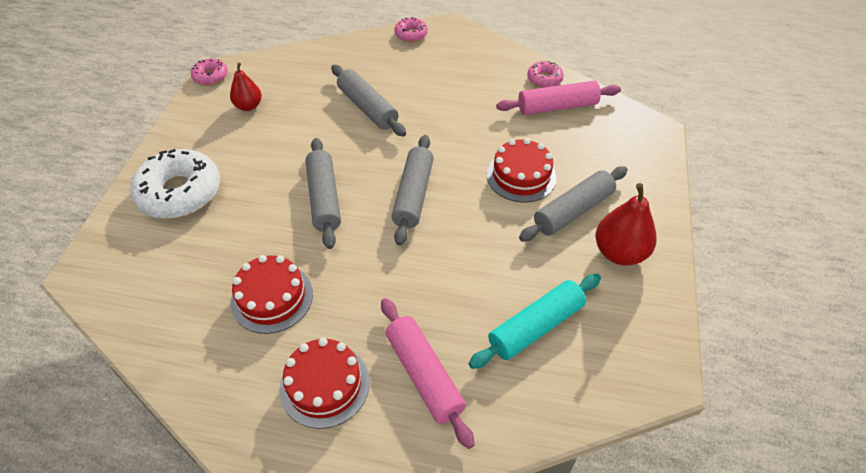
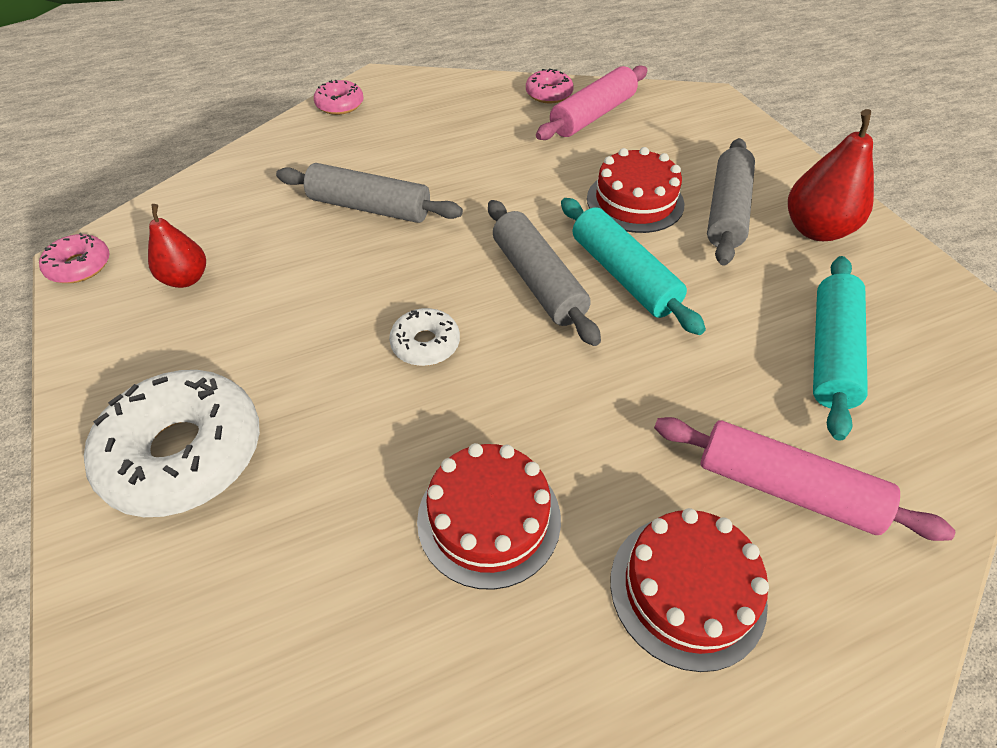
camera: 35 degrees left, 0 degrees up
grey rolling pin [306,138,341,249] -> white donut [389,308,460,366]
none -> turquoise rolling pin [561,198,706,335]

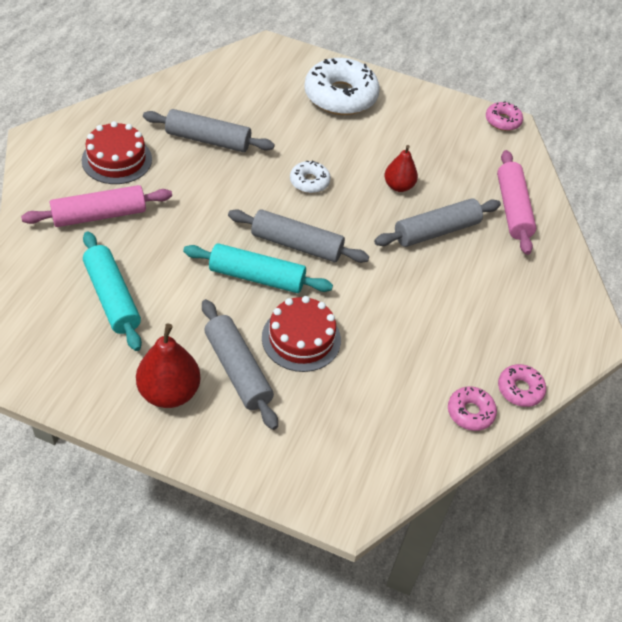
camera: 130 degrees right, 0 degrees up
red pear [148,204,206,288] -> red pear moved to [384,145,418,192]
pink donut [314,80,364,115] -> pink donut moved to [498,364,546,407]
red cake [417,443,561,590] -> grey rolling pin [143,109,275,152]
pink rolling pin [536,65,647,140] -> pink rolling pin moved to [497,150,536,255]

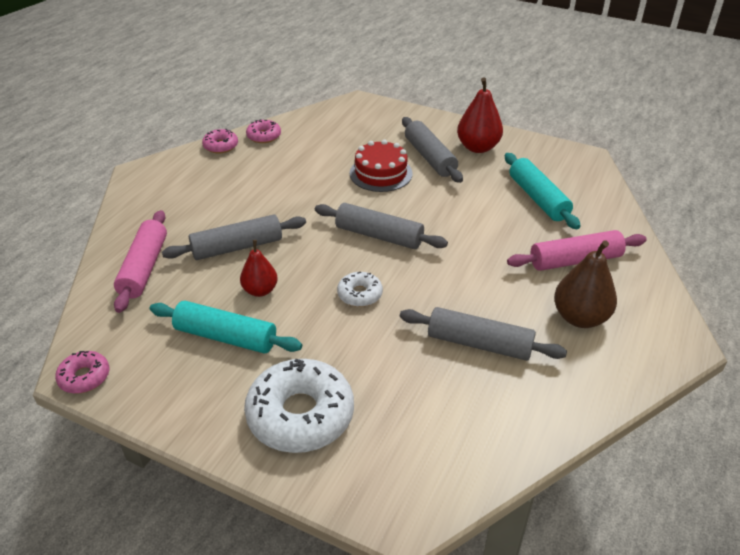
camera: 170 degrees left, 10 degrees down
red cake [81,121,152,184] -> brown pear [554,240,617,328]
turquoise rolling pin [183,243,333,293] -> turquoise rolling pin moved to [149,301,302,354]

